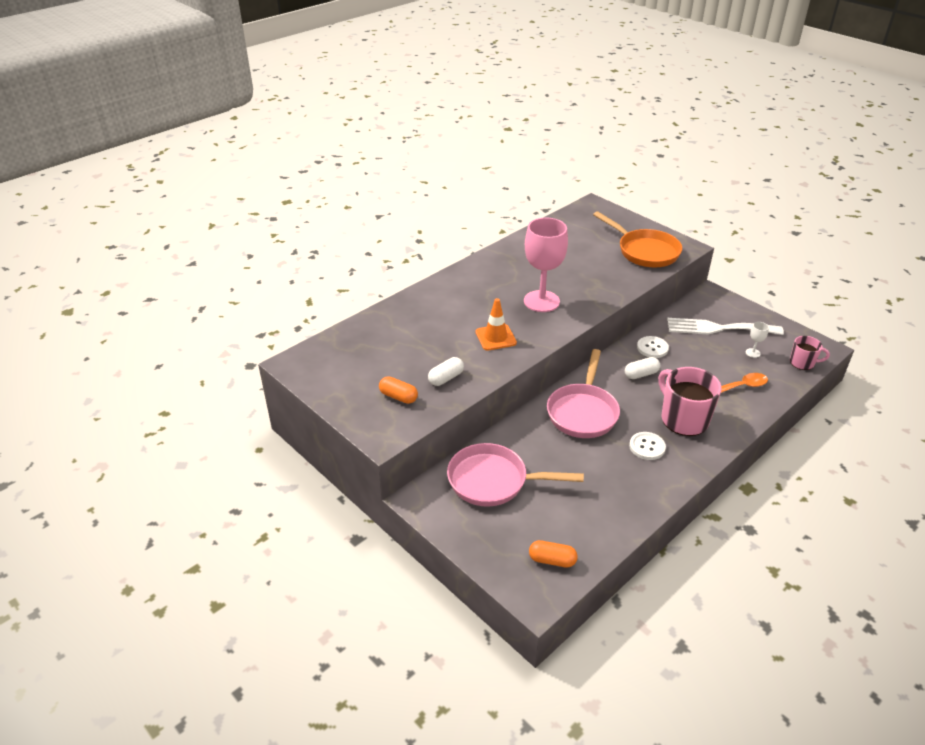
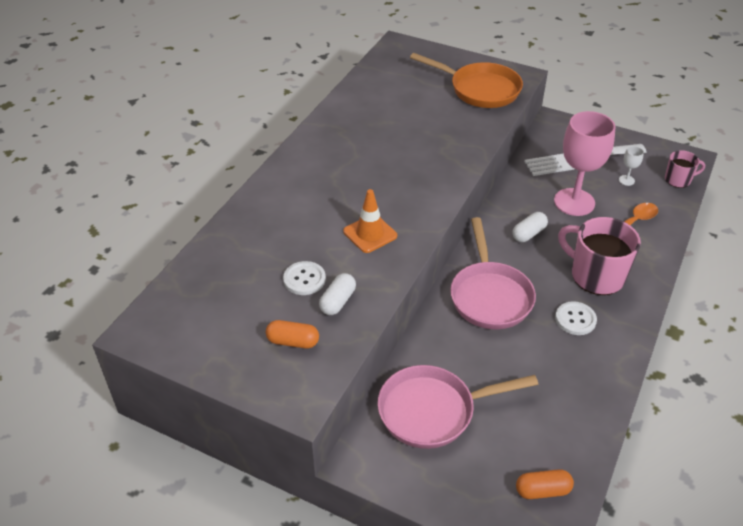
camera: 20 degrees left, 5 degrees up
pink goblet [524,218,568,312] -> pink goblet moved to [554,111,616,216]
white button [637,336,669,358] -> white button moved to [283,261,326,295]

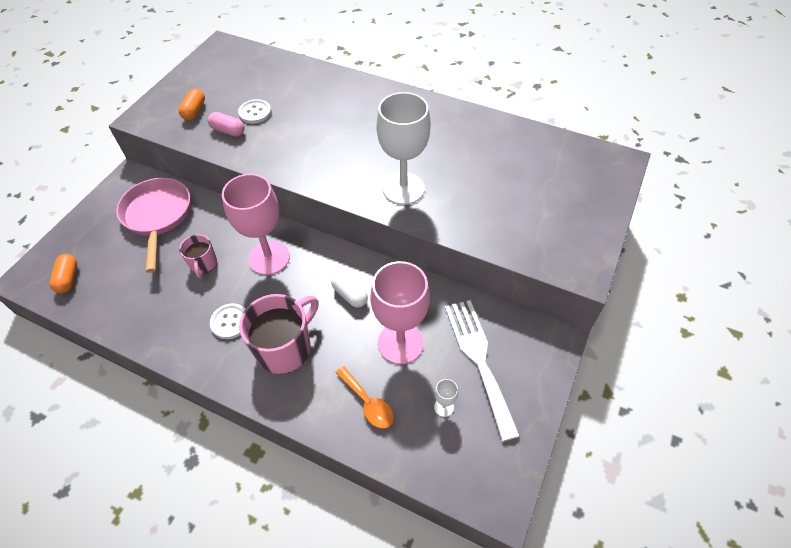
camera: 90 degrees right, 10 degrees up
white capsule [319,273,356,315] -> pink capsule [208,112,245,137]
orange traffic cone [343,189,397,253] -> none
orange pan [410,53,523,108] -> none
pink pan [450,217,536,329] -> pink goblet [222,174,290,275]
pink mug [665,150,705,188] -> pink mug moved to [179,234,217,278]
none -> white goblet [376,92,431,205]

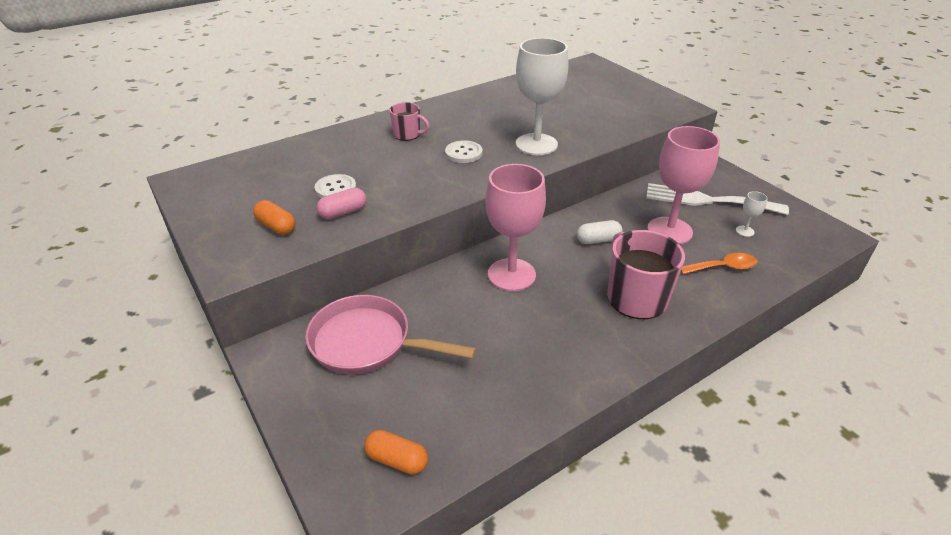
camera: 60 degrees left, 15 degrees down
pink mug [179,234,217,278] -> pink mug moved to [389,102,430,141]
white button [210,303,245,339] -> white button moved to [445,140,482,163]

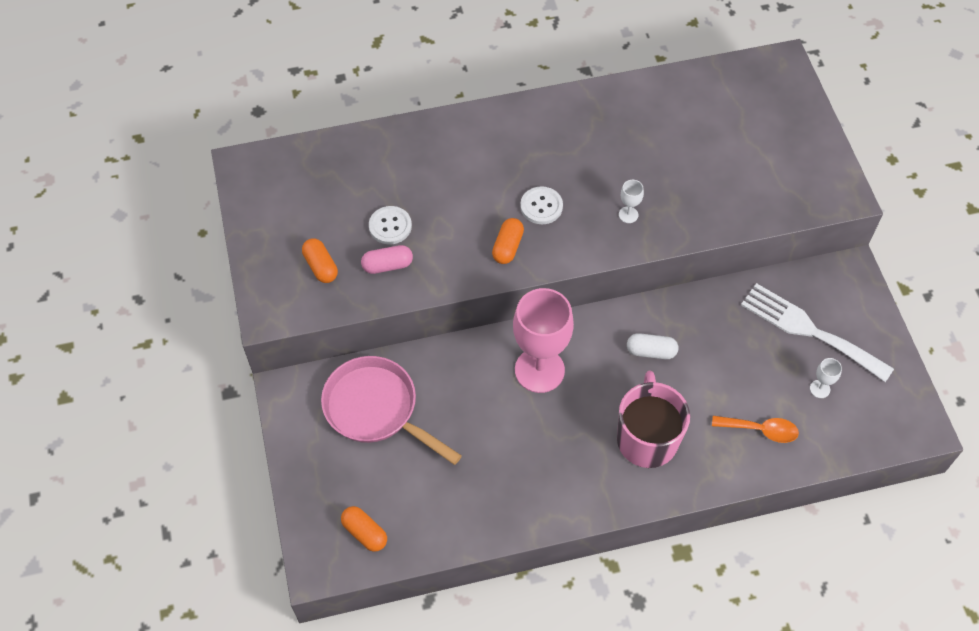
camera: 20 degrees right, 20 degrees up
pink mug [389,102,430,141] -> none
white goblet [516,38,569,155] -> white goblet [619,180,644,223], size x0.40
pink goblet [647,126,720,244] -> none
none -> orange capsule [492,218,524,264]

